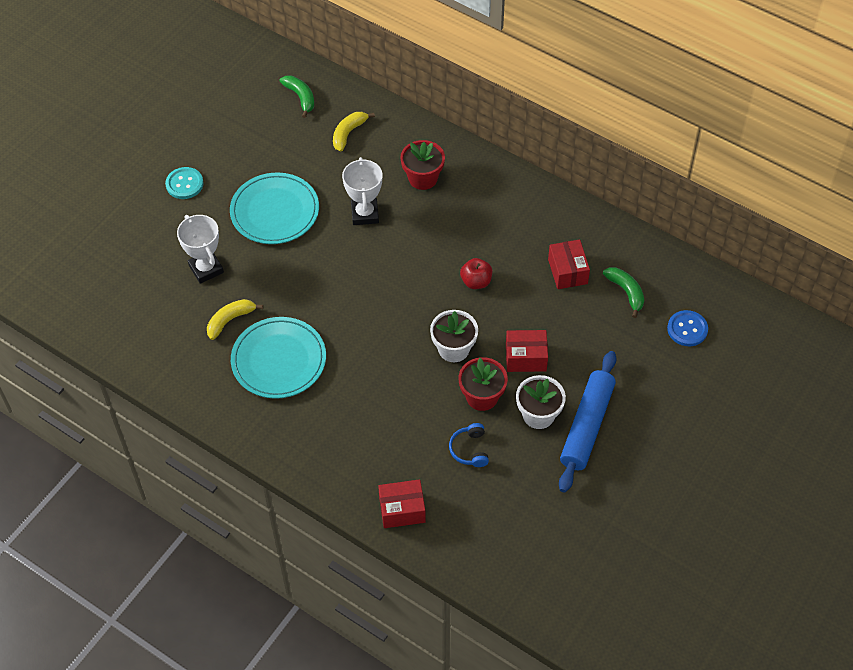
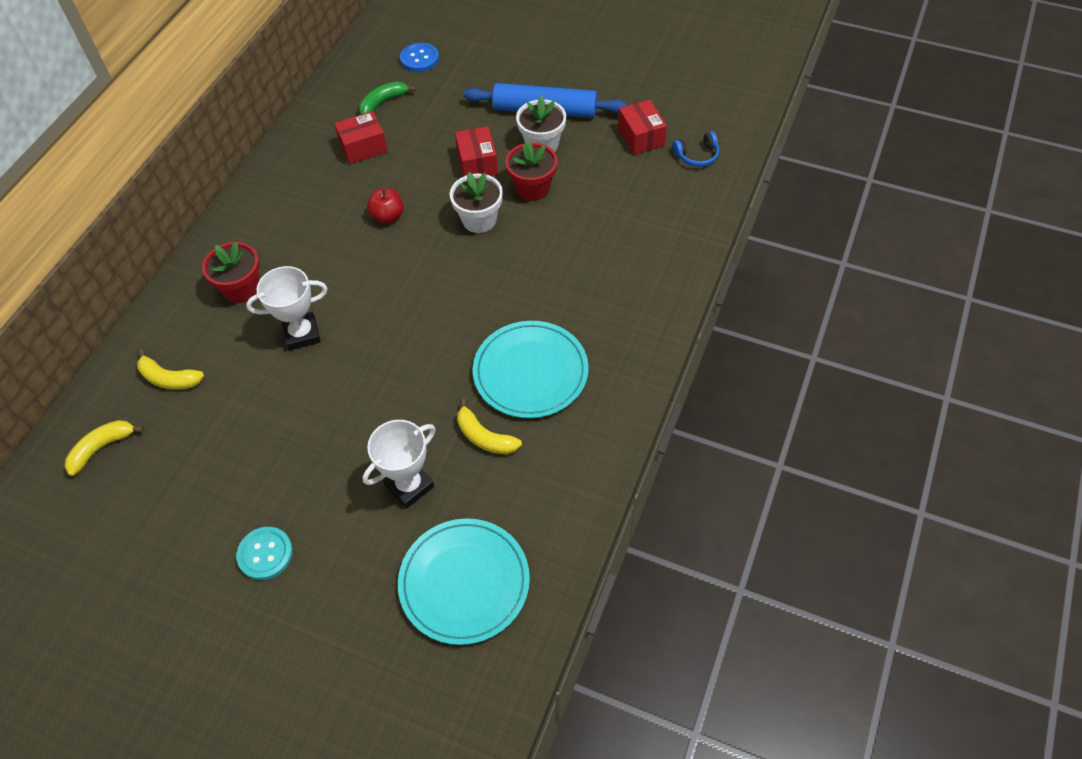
camera: 100 degrees left, 0 degrees up
turquoise plate [230,173,319,244] -> turquoise plate moved to [398,518,530,645]
green banana [279,75,314,118] -> yellow banana [65,420,144,476]
red box [378,479,426,528] -> red box moved to [618,100,667,155]
blue headphones [449,423,489,467] -> blue headphones moved to [673,131,719,167]

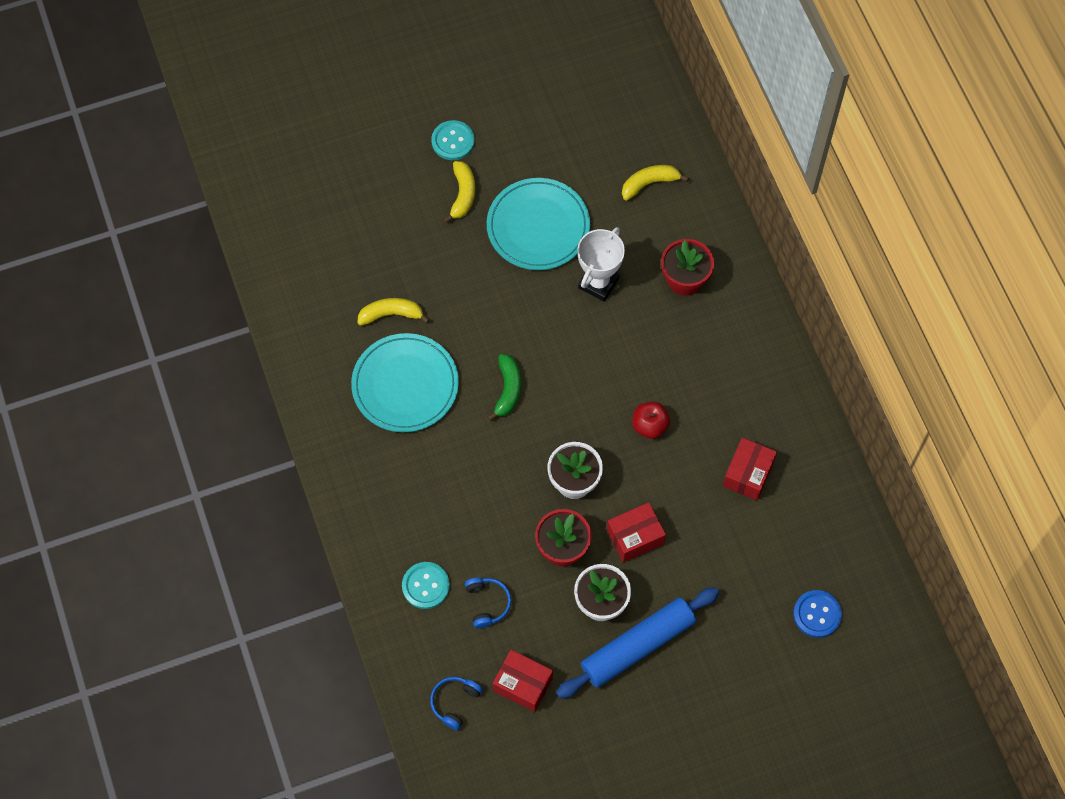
camera: 135 degrees right, 10 degrees up
yellow banana [65,420,144,476] -> yellow banana moved to [444,161,475,223]
green banana [359,81,416,115] -> green banana moved to [487,354,521,421]
white trophy [363,420,436,509] -> none
turquoise plate [398,518,530,645] -> turquoise plate moved to [487,178,590,270]
red box [455,126,498,177] -> red box turned 60 degrees counterclockwise [607,502,666,563]
none -> turquoise button [402,562,450,609]
none -> blue headphones [465,578,511,628]

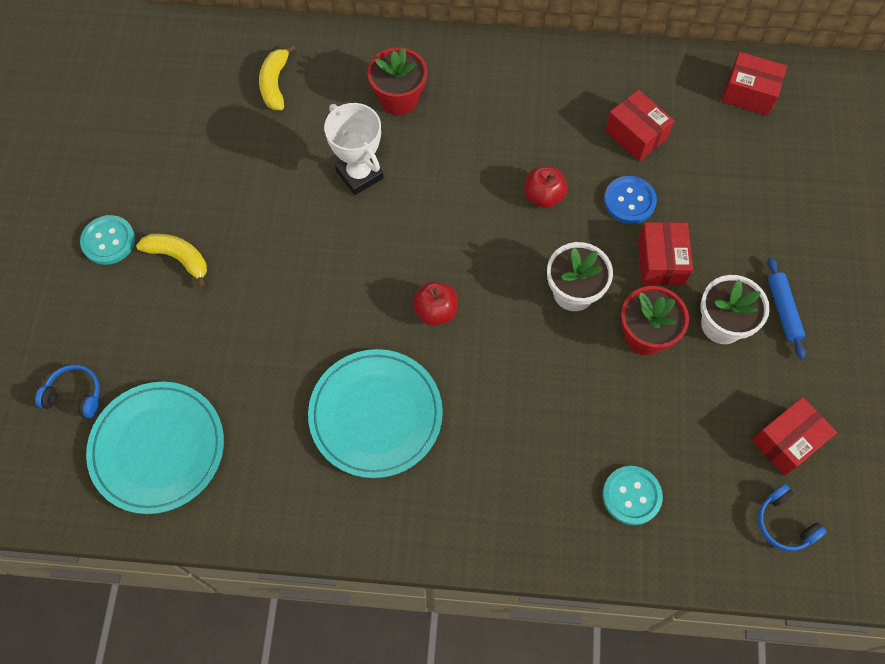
camera: 65 degrees left, 0 degrees up
yellow banana [357,298,430,326] -> none
blue headphones [465,578,511,628] -> blue headphones moved to [35,365,100,418]
turquoise plate [487,178,590,270] -> turquoise plate moved to [86,382,224,514]
green banana [487,354,521,421] -> red apple [413,281,458,326]
blue rolling pin [556,587,719,698] -> blue rolling pin [768,257,806,359], size x0.51
blue button [793,590,842,638] -> blue button moved to [604,176,657,224]
none -> red box [722,52,787,116]

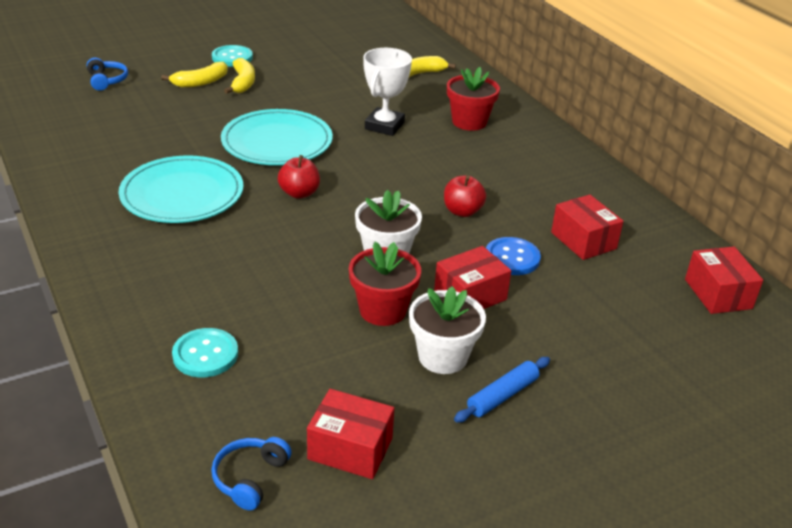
camera: 55 degrees right, 30 degrees down
turquoise plate [86,382,224,514] -> turquoise plate moved to [221,109,333,165]
red box [605,90,674,161] -> red box turned 45 degrees counterclockwise [551,195,623,260]
none -> yellow banana [161,62,228,88]

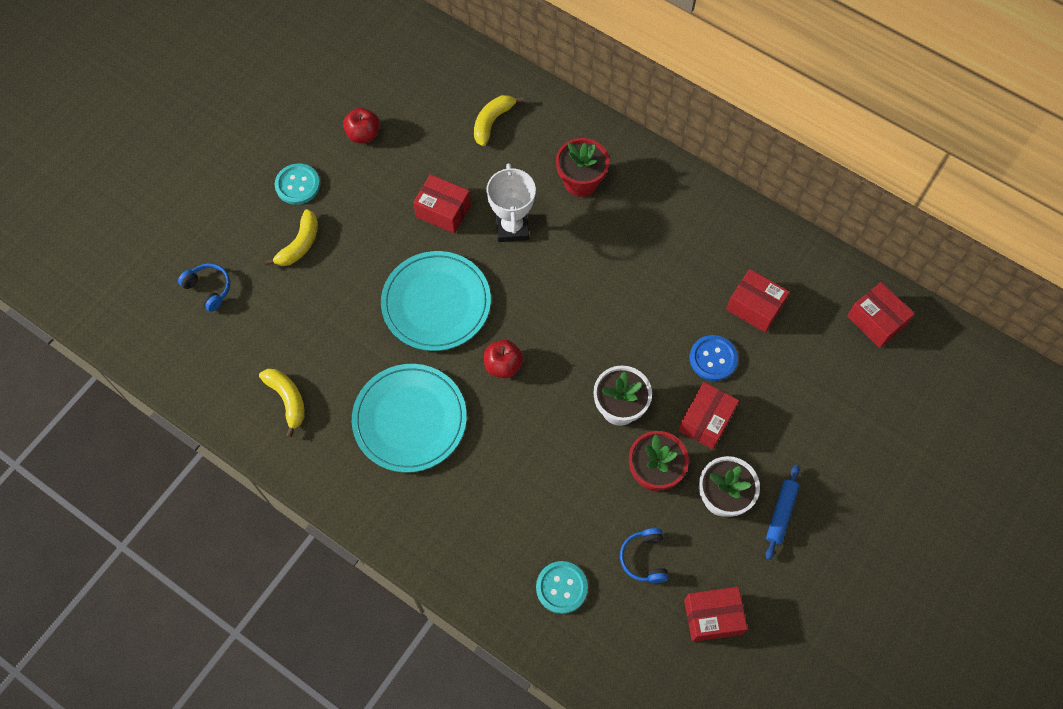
camera: 25 degrees left, 30 degrees up
blue headphones [211,437,292,511] -> blue headphones moved to [620,528,669,583]
yellow banana [224,58,255,94] -> yellow banana moved to [259,369,305,438]
red apple [444,175,486,217] -> red apple moved to [343,108,380,143]
none -> red box [413,174,471,234]

